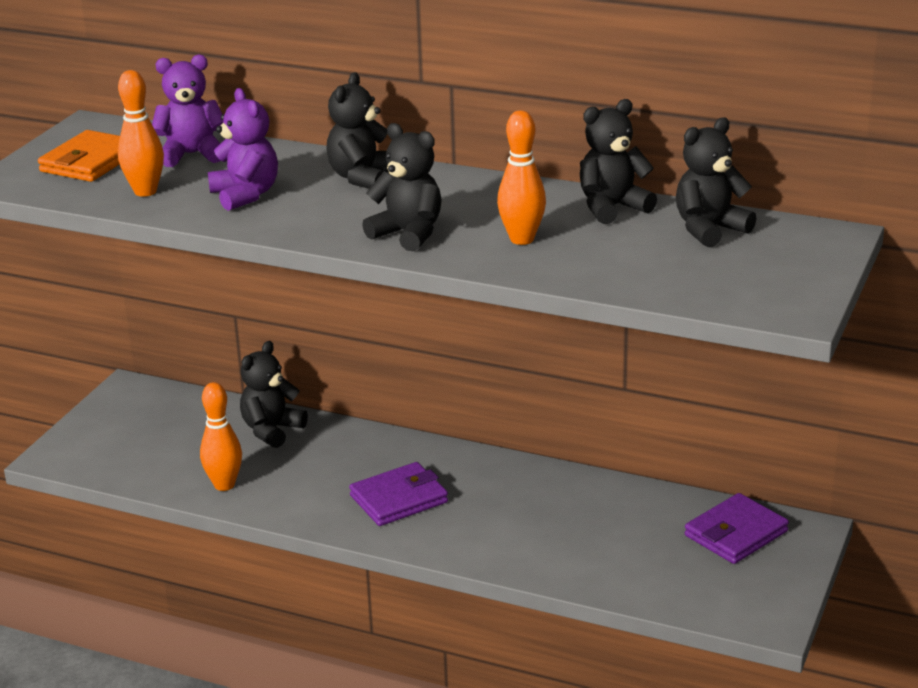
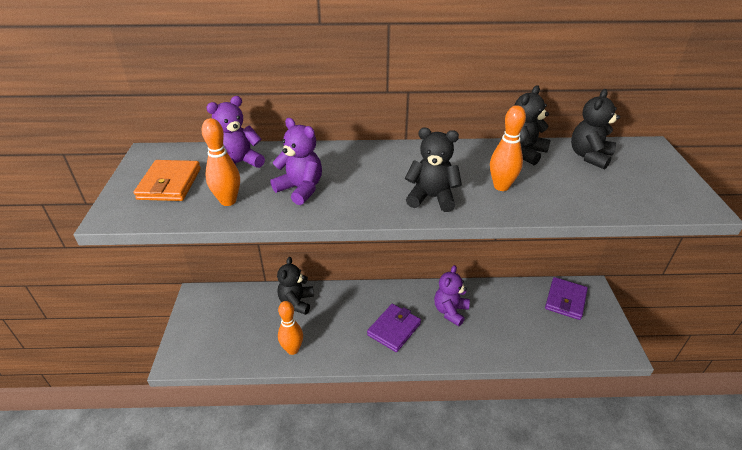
camera: 25 degrees left, 10 degrees up
black teddy bear [326,72,389,189] -> none
none -> purple teddy bear [434,265,470,326]

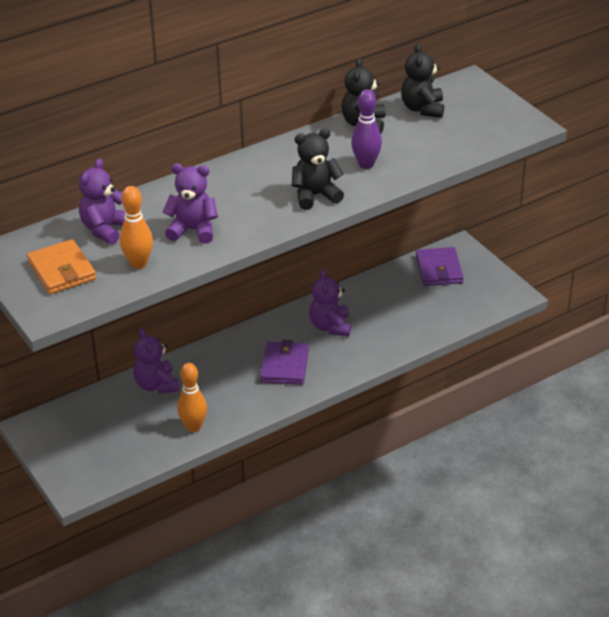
camera: 30 degrees left, 0 degrees up
black teddy bear [277,257,314,315] -> purple teddy bear [133,328,179,394]
orange bowling pin [490,105,526,191] -> purple bowling pin [351,89,382,169]

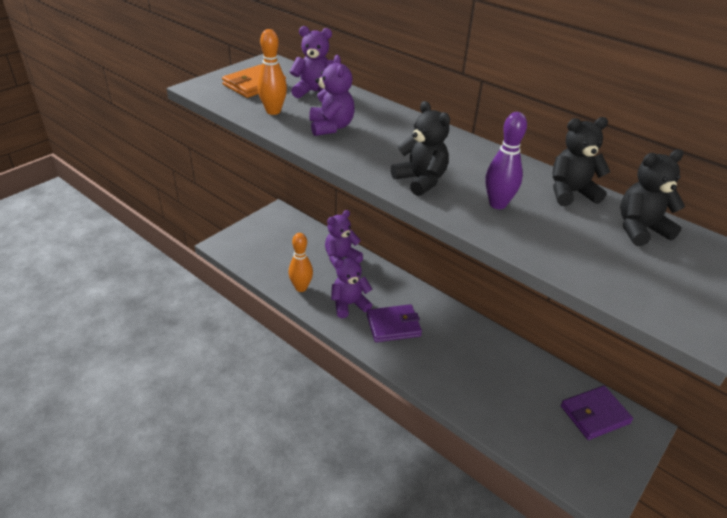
camera: 70 degrees right, 0 degrees up
purple teddy bear [309,269,351,336] -> purple teddy bear moved to [331,255,372,318]

